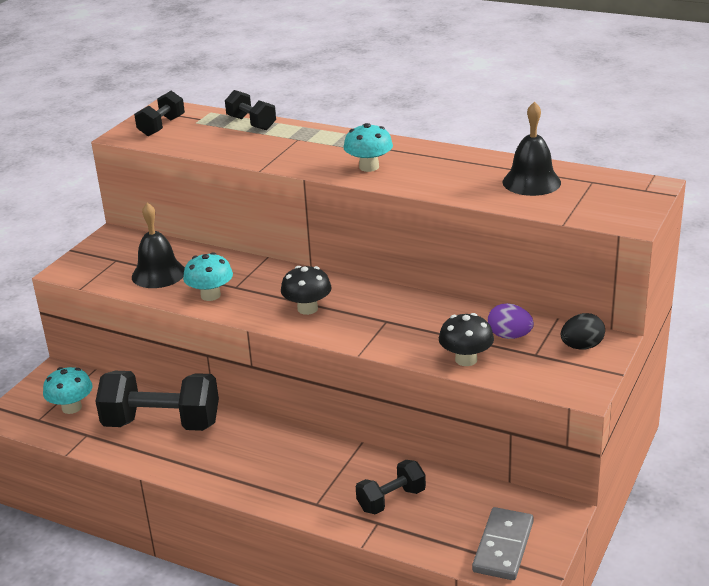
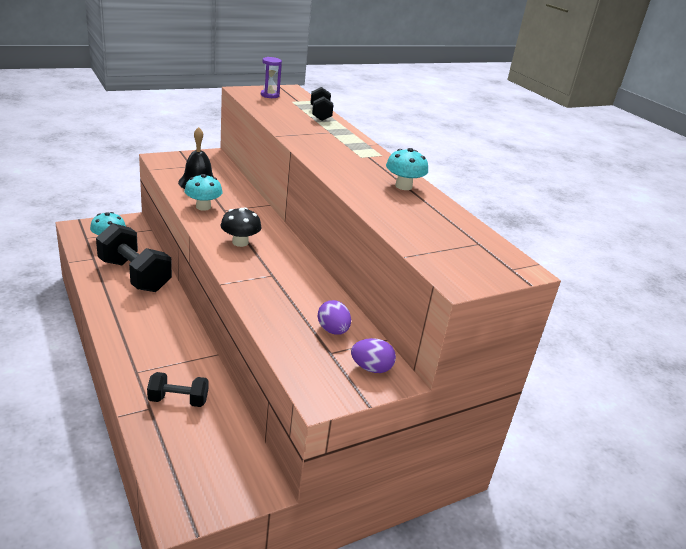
camera: 30 degrees right, 0 degrees up
black dumbbell [134,91,185,136] -> purple hourglass [261,57,282,98]
turquoise mushroom [343,123,393,172] -> turquoise mushroom moved to [386,148,428,190]
black mushroom [439,313,494,366] -> none
grey domino [472,507,534,580] -> none
black bell [503,101,561,196] -> none
black egg [561,313,605,350] -> purple egg [351,338,396,373]

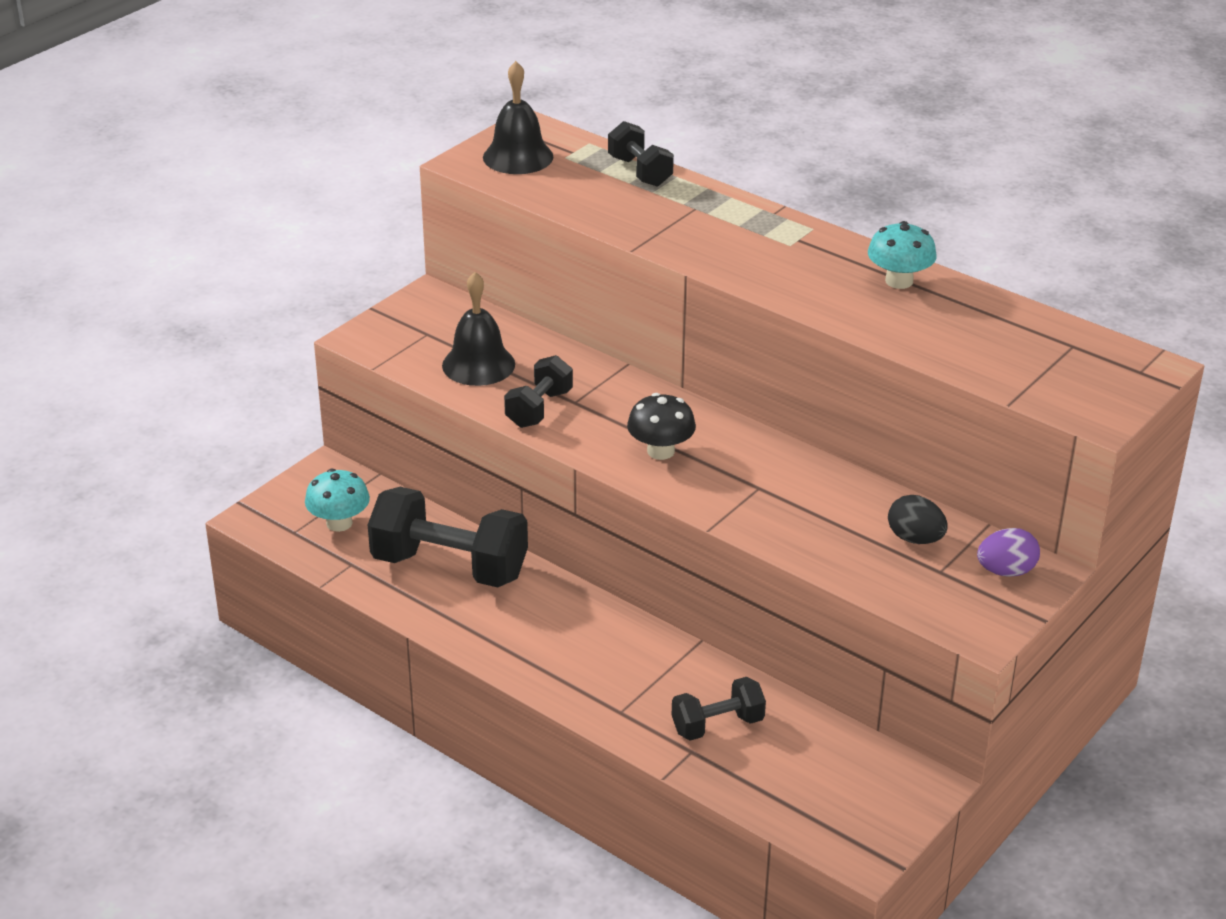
camera: 20 degrees left, 5 degrees up
turquoise mushroom [184,174,223,211] -> black dumbbell [504,355,573,428]
purple hourglass [261,57,282,98] -> black bell [483,61,553,174]
purple egg [318,300,351,335] -> black egg [888,495,948,544]

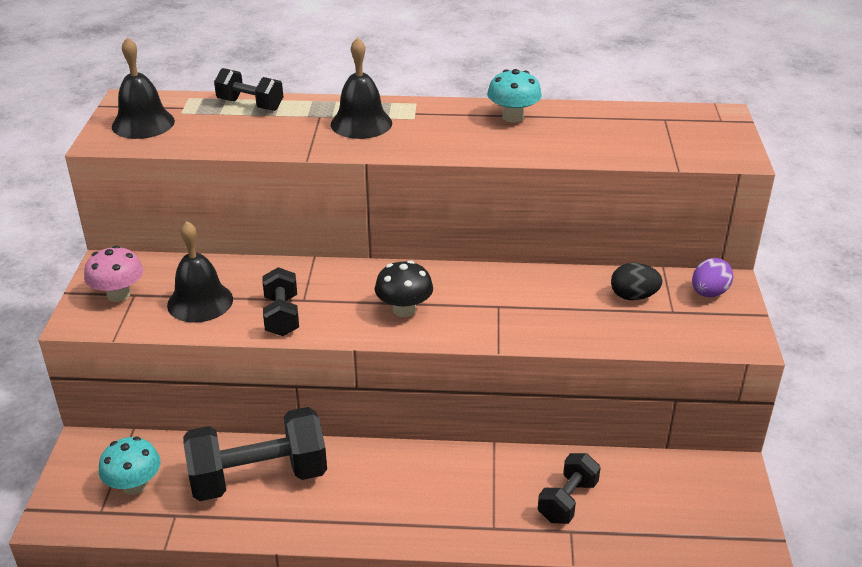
camera: 35 degrees left, 0 degrees up
none -> pink mushroom [84,245,143,302]
none -> black bell [331,37,392,139]

